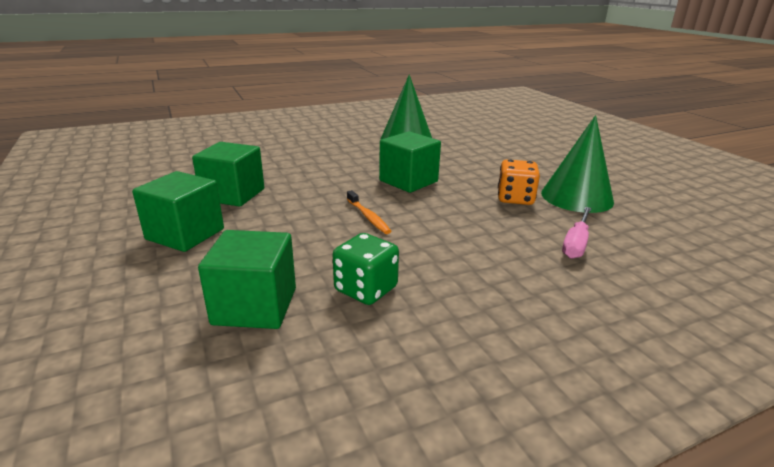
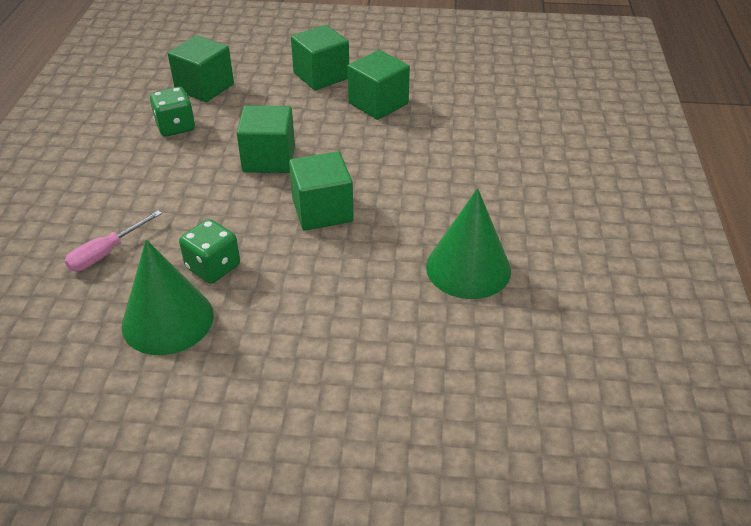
camera: 120 degrees right, 15 degrees up
orange toothbrush [347,190,391,234] -> green cube [237,105,295,173]
orange dice [498,159,540,205] -> green dice [179,219,240,284]
pink screwdriver [562,207,591,259] -> pink screwdriver turned 105 degrees counterclockwise [65,210,162,271]

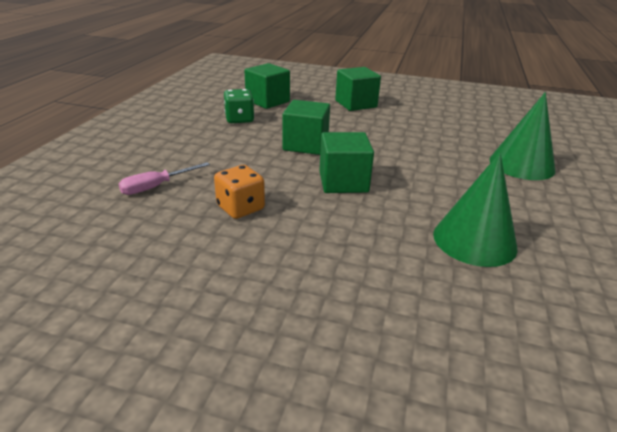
camera: 10 degrees right, 10 degrees down
green cone [122,239,214,355] -> green cone moved to [489,92,555,180]
green dice [179,219,240,284] -> orange dice [214,165,265,219]
green cube [347,50,410,120] -> none

